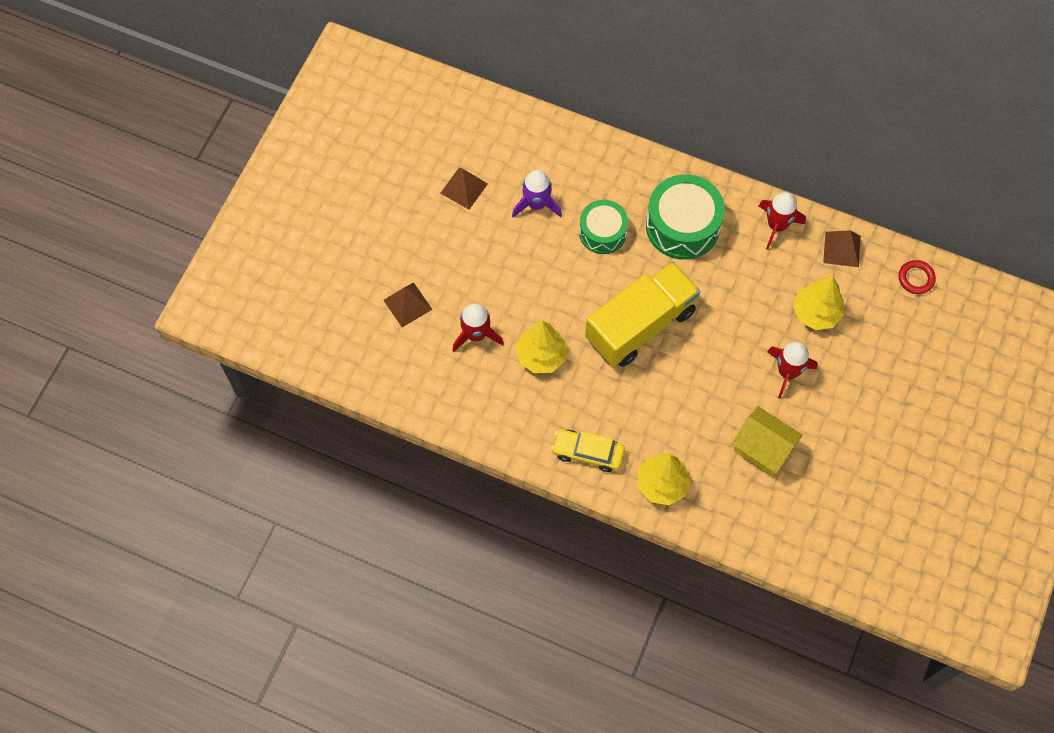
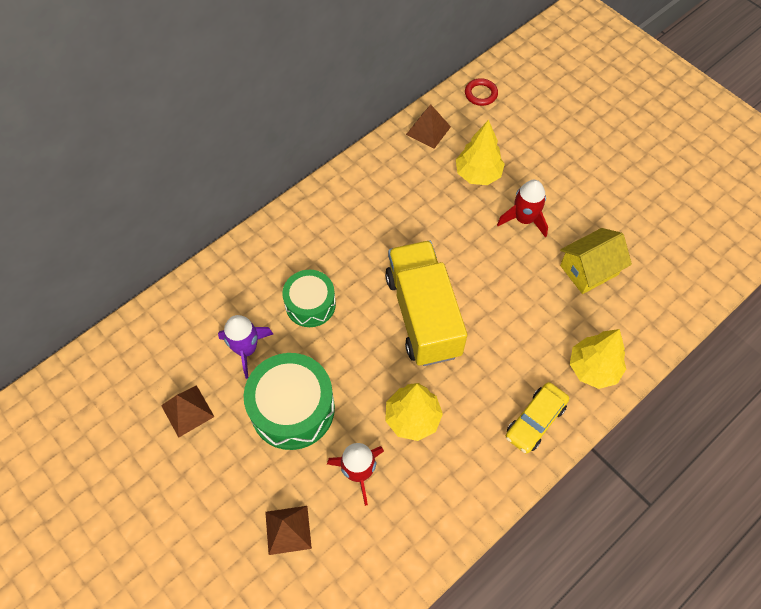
camera: 65 degrees left, 5 degrees down
green drum [646,174,725,260] -> green drum moved to [244,353,335,450]
red rocket [759,192,806,249] -> none

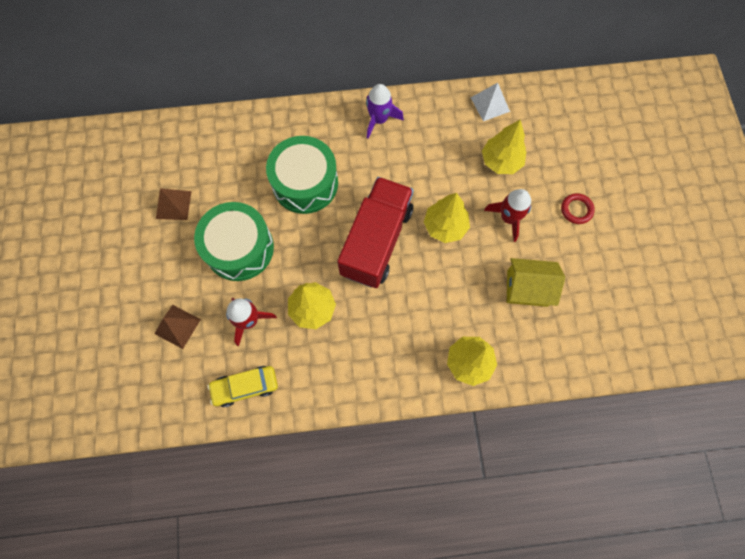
camera: 35 degrees right, 10 degrees up
purple rocket [218,315,273,379] -> purple rocket moved to [366,84,404,139]
green drum [282,270,336,327] -> green drum [266,136,338,214], size x1.56
yellow truck [385,240,467,366] -> red truck [337,177,414,288]
brown pyramid [406,105,451,149] -> white pyramid [471,83,510,121]
red ring [465,78,498,106] -> red ring moved to [561,193,595,224]
yellow car [506,382,569,454] -> yellow car moved to [207,366,278,407]
none -> yellow tree [424,193,470,243]

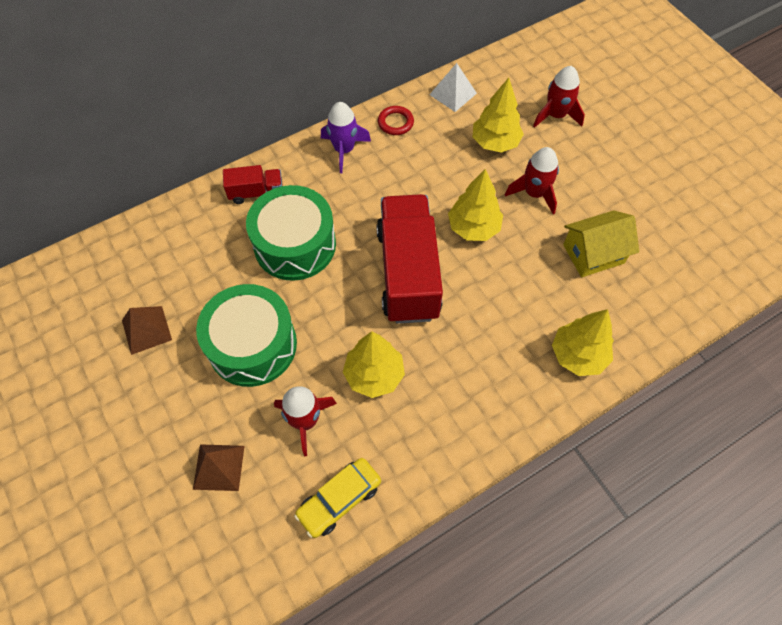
camera: 25 degrees left, 10 degrees down
red ring [561,193,595,224] -> red ring moved to [378,106,414,135]
none -> red truck [223,165,283,204]
none -> red rocket [533,66,585,128]

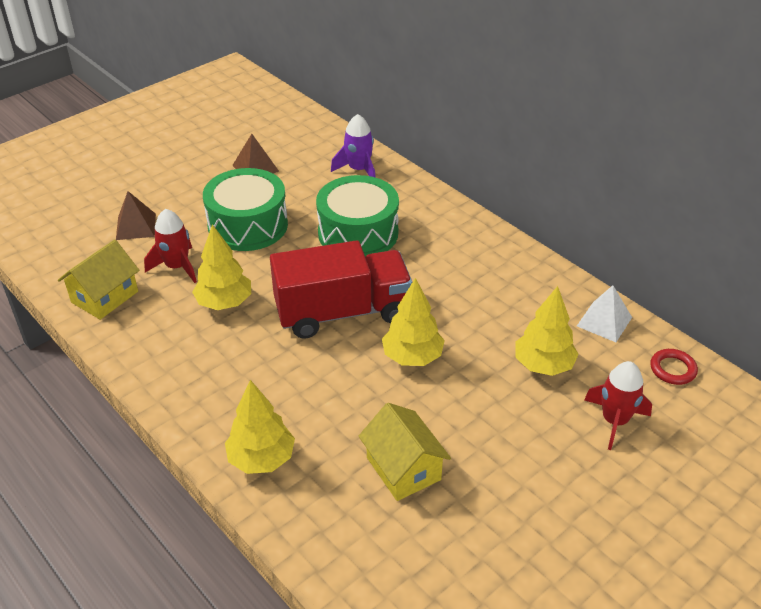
camera: 80 degrees right, 20 degrees down
red truck [223,165,283,204] -> none
yellow car [294,458,381,538] -> yellow house [58,240,140,320]
purple rocket [321,102,371,173] -> purple rocket moved to [331,114,376,178]
red ring [378,106,414,135] -> red ring moved to [650,349,698,385]
red rocket [505,147,559,215] -> none

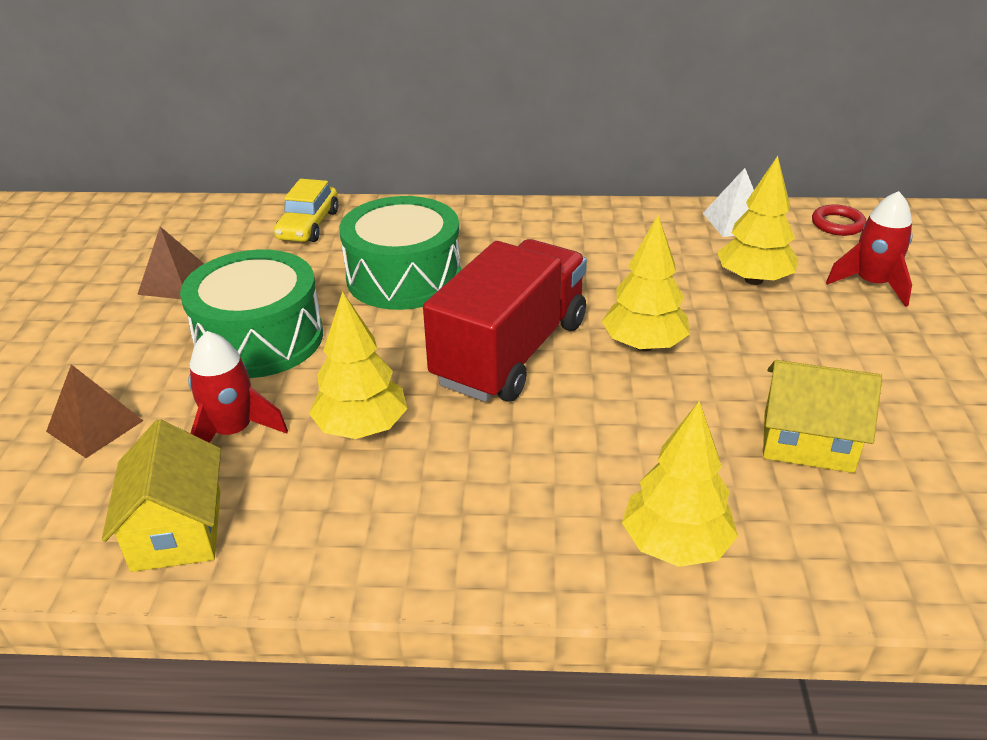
camera: 45 degrees left, 5 degrees down
purple rocket [331,114,376,178] -> yellow car [274,179,339,242]

